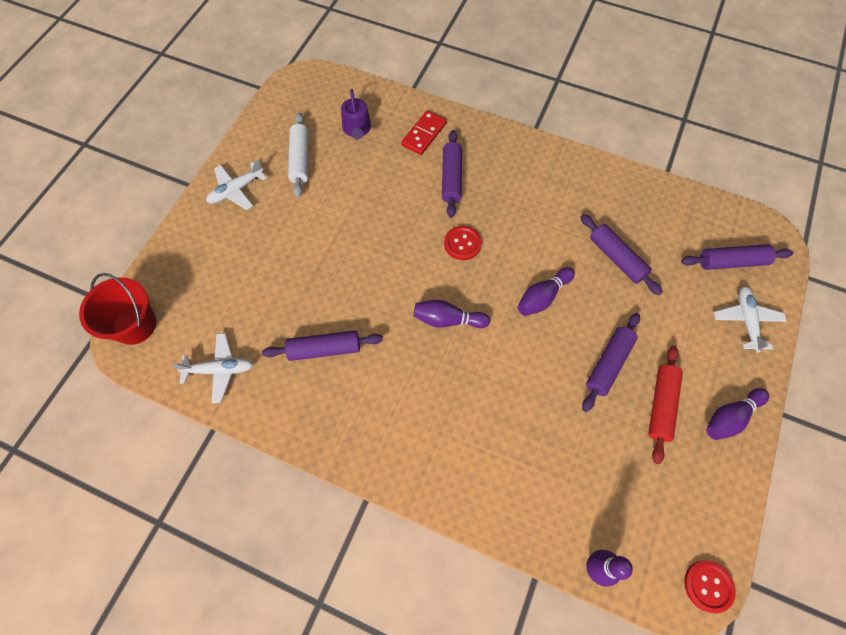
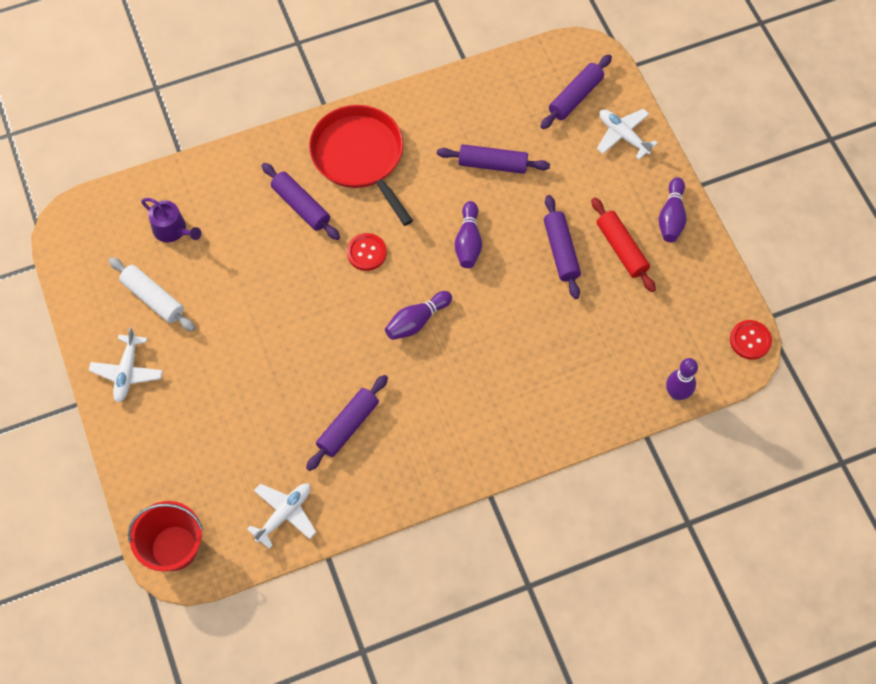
camera: 45 degrees left, 0 degrees up
red domino [401,110,447,155] -> none
none -> red pan [309,105,413,226]

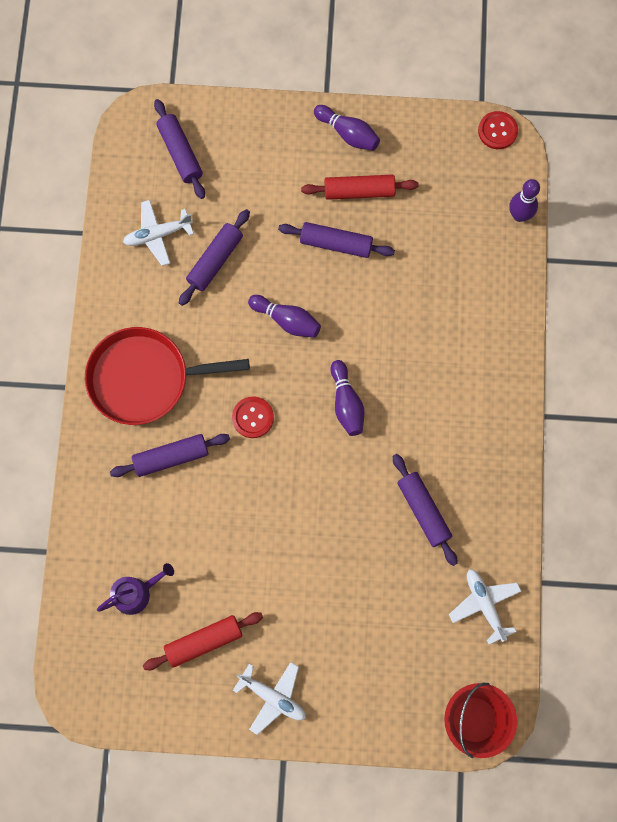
camera: 65 degrees left, 10 degrees up
white rolling pin [109,257,195,331] -> red rolling pin [143,612,263,670]
white plane [597,109,658,159] -> white plane moved to [123,200,194,266]

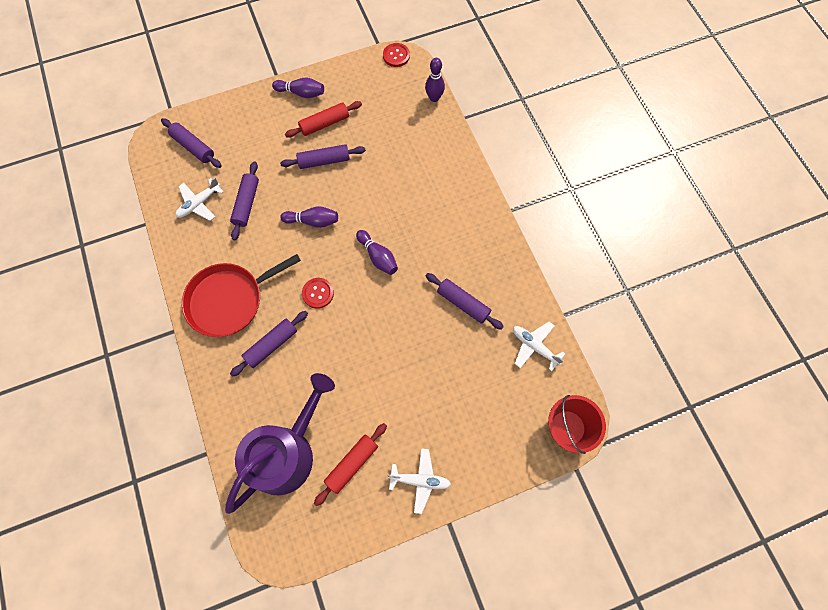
camera: 25 degrees left, 5 degrees down
purple watering can [97,563,174,615] -> purple watering can [225,373,335,514], size x2.21

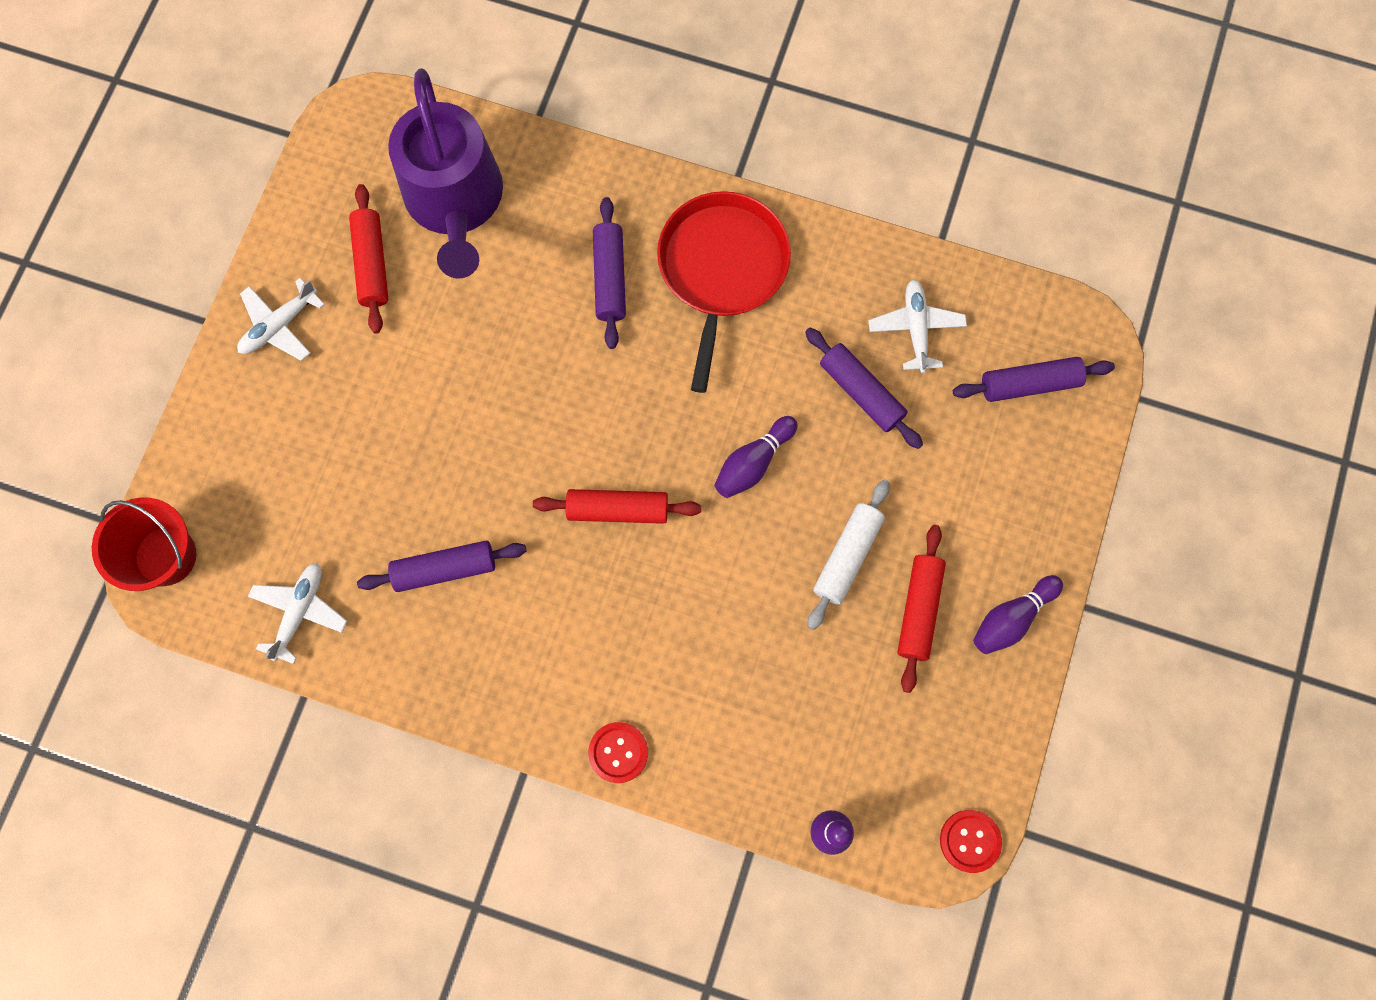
camera: 130 degrees right, 5 degrees up
purple rolling pin [280,144,366,169] -> white rolling pin [808,480,890,630]
red button [302,278,334,309] -> red button moved to [588,722,648,783]
purple bowling pin [356,230,398,275] -> red rolling pin [533,489,701,524]
white plane [513,322,565,371] -> white plane turned 60 degrees counterclockwise [248,563,347,664]

